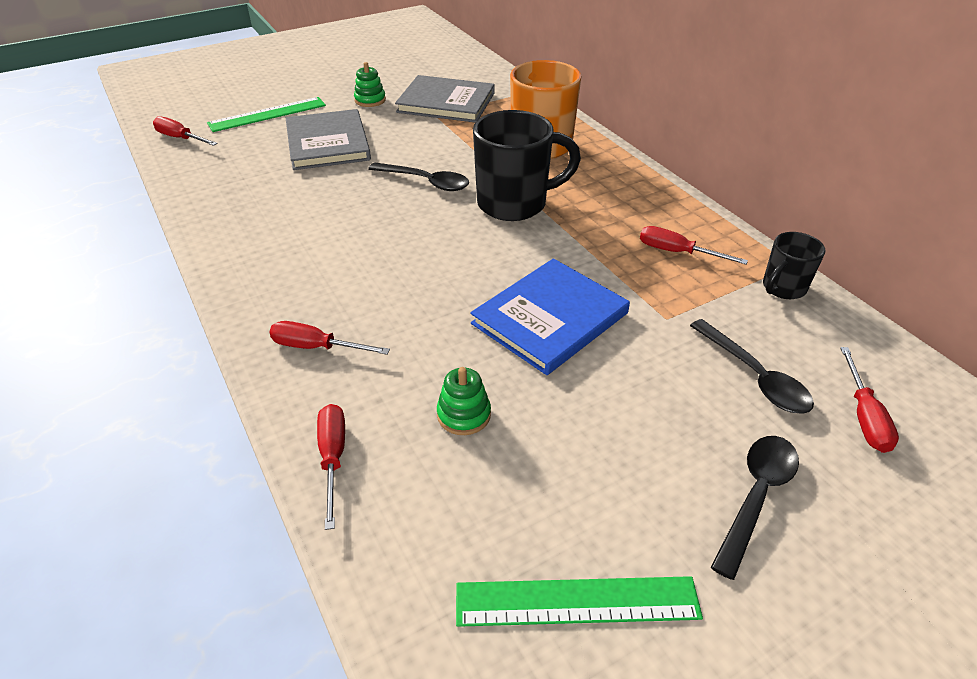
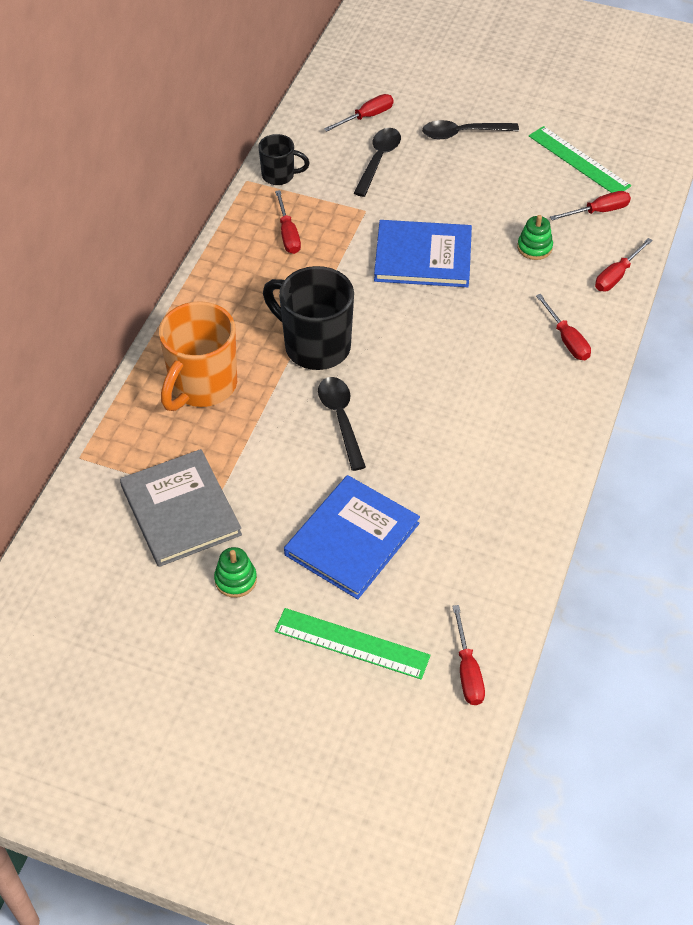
camera: 130 degrees left, 10 degrees up
grey book [286,109,371,170] -> blue book [284,475,420,599]
none -> red screwdriver [550,191,631,221]

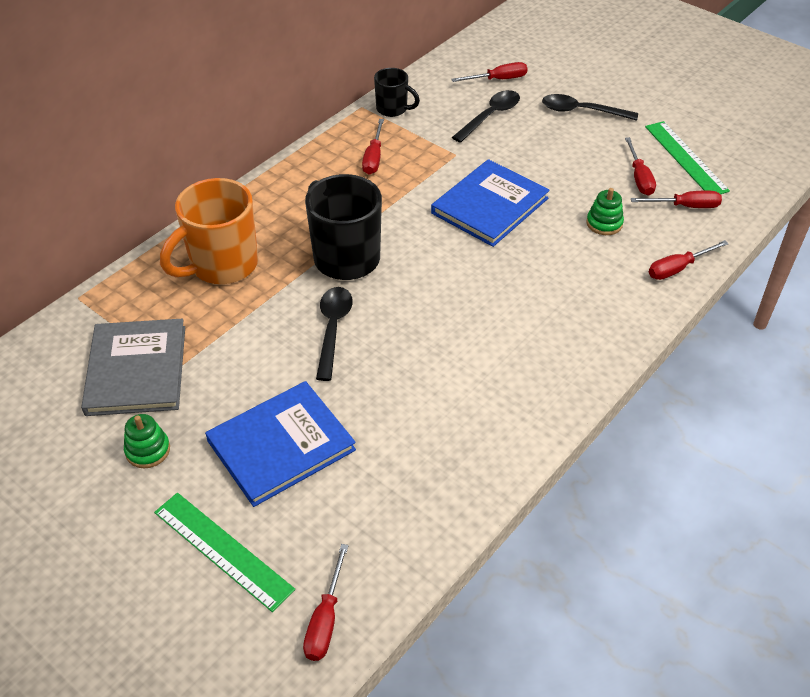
camera: 20 degrees right, 5 degrees down
blue book [374,220,472,287] -> blue book turned 75 degrees counterclockwise [431,159,550,247]
red screwdriver [536,294,591,360] -> red screwdriver moved to [625,137,656,196]

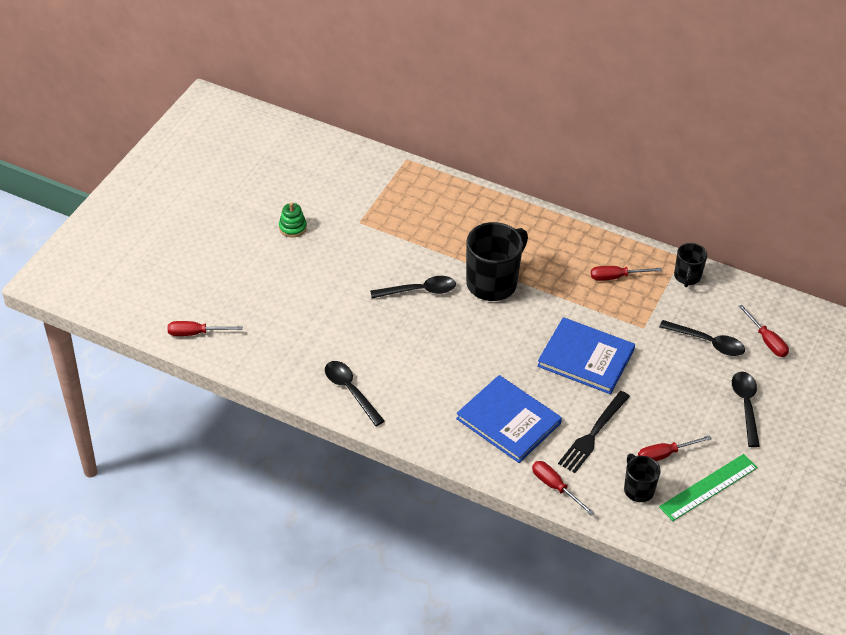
camera: 75 degrees right, 0 degrees up
grey book [81,319,185,416] -> none
green ruler [154,493,295,612] -> none
orange mug [160,178,258,284] -> none
blue book [205,381,356,507] -> blue book moved to [456,375,562,463]
green stacking toy [586,188,624,235] -> black fork [558,391,630,473]
red screwdriver [631,191,722,208] -> black mug [624,454,660,502]
none -> black spoon [325,361,385,426]

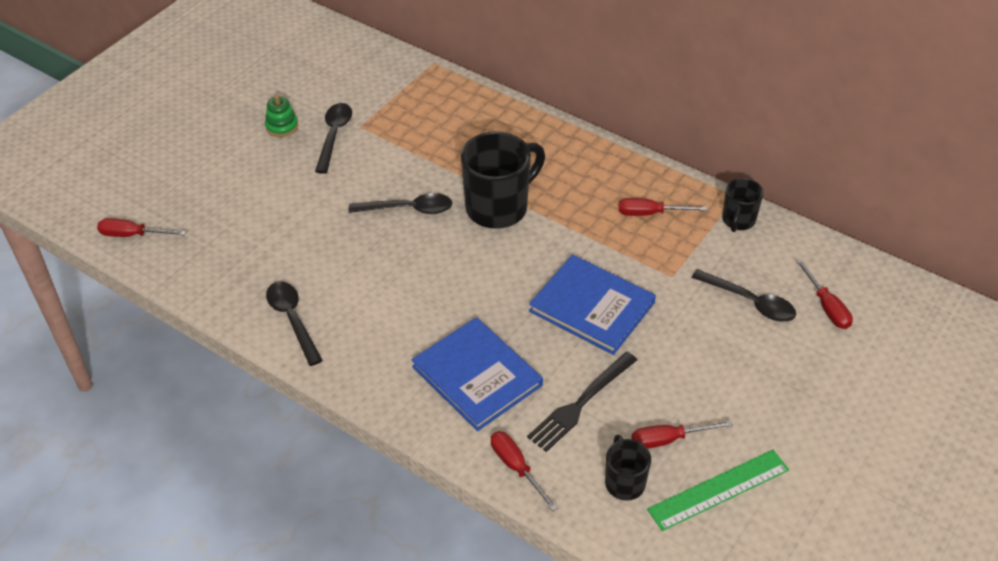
camera: 10 degrees right, 0 degrees up
black spoon [732,372,760,447] -> black spoon moved to [315,103,352,174]

